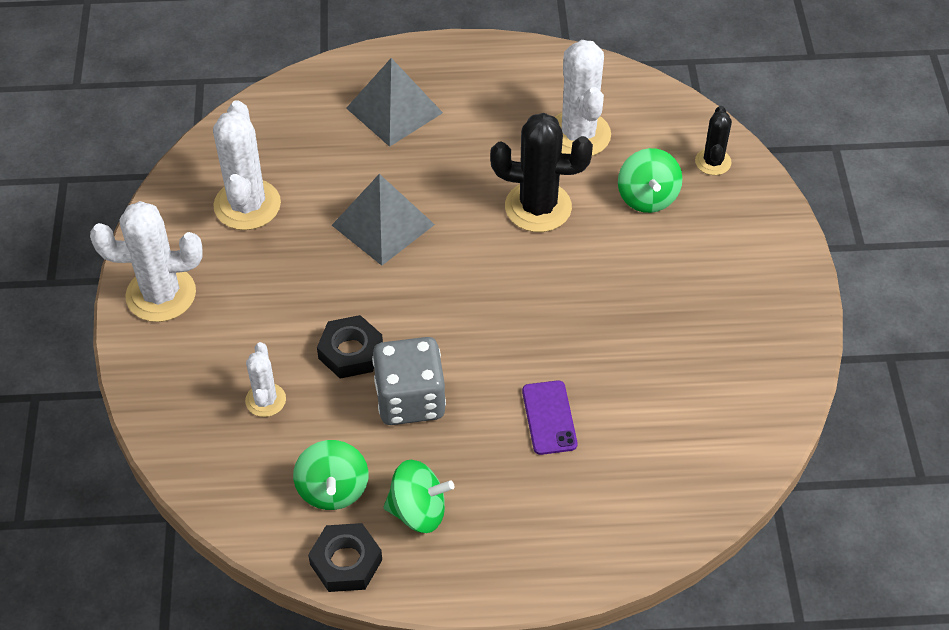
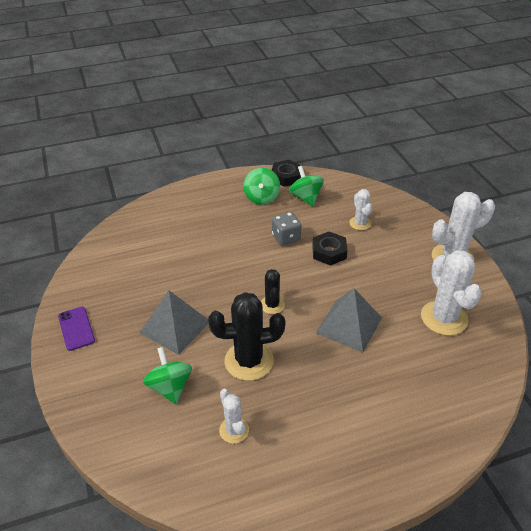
camera: 165 degrees right, 10 degrees down
grey pyramid [346,58,443,147] -> grey pyramid moved to [139,290,209,355]
grey dice [372,337,446,425] -> grey dice [272,212,301,246], size x0.66
green spinning top [384,460,454,533] -> green spinning top turned 75 degrees counterclockwise [244,168,280,205]
purple phone [522,380,577,455] -> purple phone moved to [58,307,95,351]
white cactus [555,40,611,156] -> white cactus [219,389,249,443], size x0.55
black cactus [695,106,732,175] -> black cactus moved to [261,269,285,314]

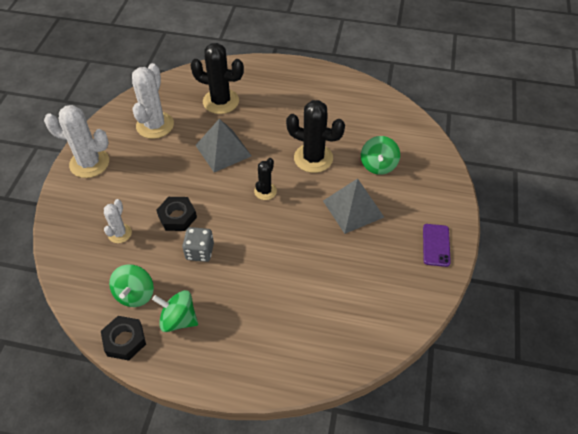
camera: 150 degrees left, 10 degrees up
white cactus [219,389,249,443] -> none
green spinning top [244,168,280,205] -> green spinning top turned 105 degrees counterclockwise [152,290,198,332]
none -> black cactus [190,43,244,114]

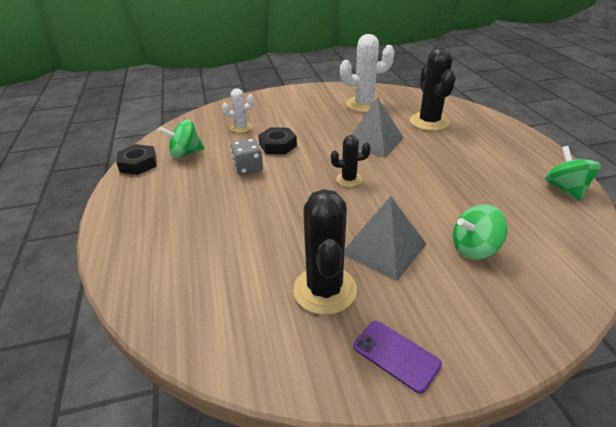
camera: 65 degrees right, 15 degrees down
white cactus [44,105,109,178] -> none
green spinning top [152,290,198,332] -> green spinning top moved to [545,146,601,201]
black cactus [286,100,345,173] -> black cactus moved to [293,189,357,315]
purple phone [423,224,451,267] -> purple phone turned 60 degrees clockwise [353,321,442,394]

